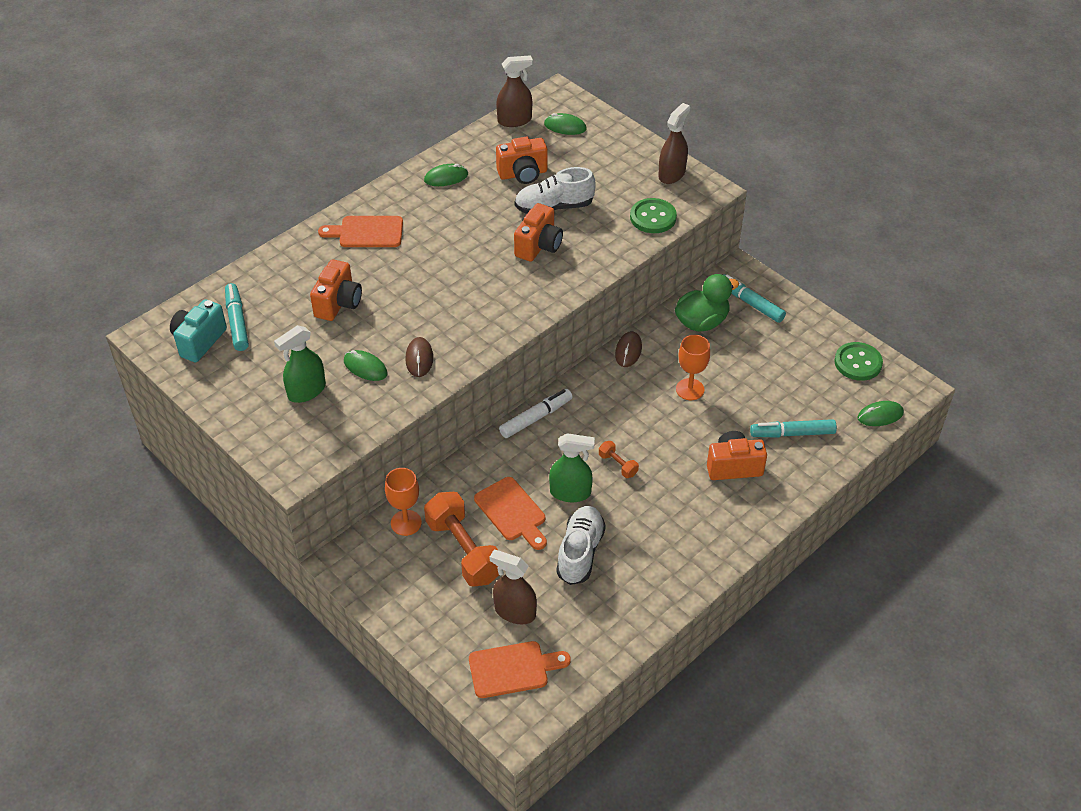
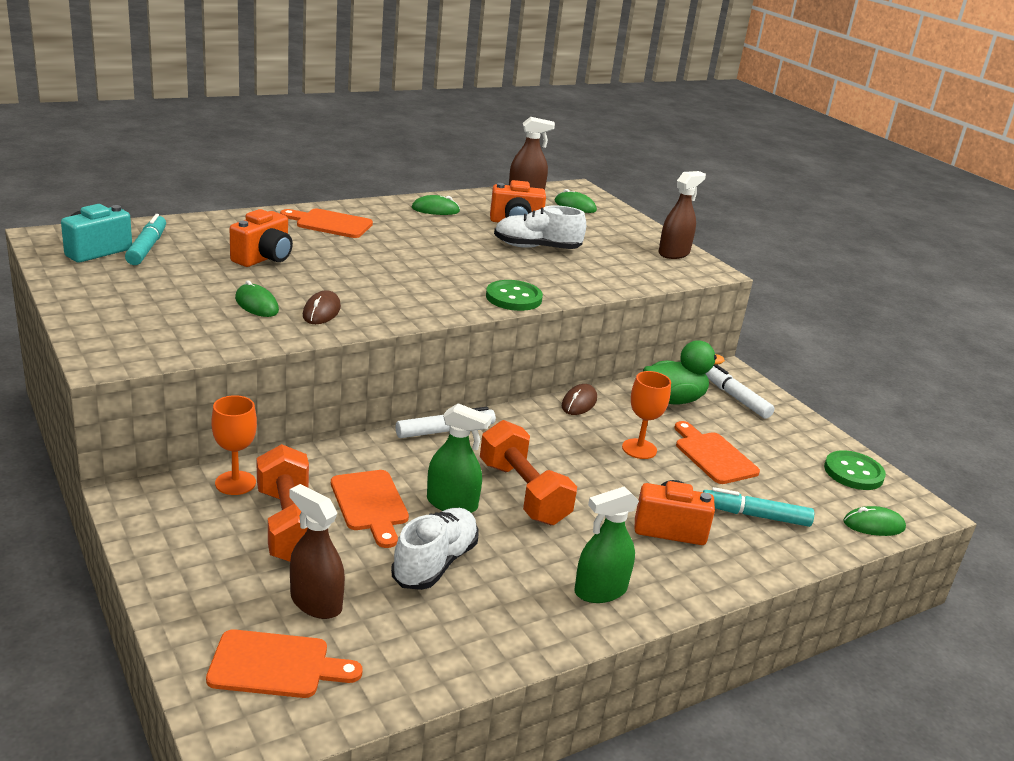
camera: 10 degrees right, 20 degrees down
green spray bottle [274,325,326,403] -> green spray bottle moved to [575,486,639,603]
orange camera [514,203,563,262] -> none
orange dumbbell [599,441,639,478] -> orange dumbbell [480,420,577,525], size x2.20
green button [630,198,677,233] -> green button moved to [486,280,543,311]
turquoise marker [723,274,786,323] -> white marker [705,364,775,419]
none -> orange cutting board [675,421,760,484]

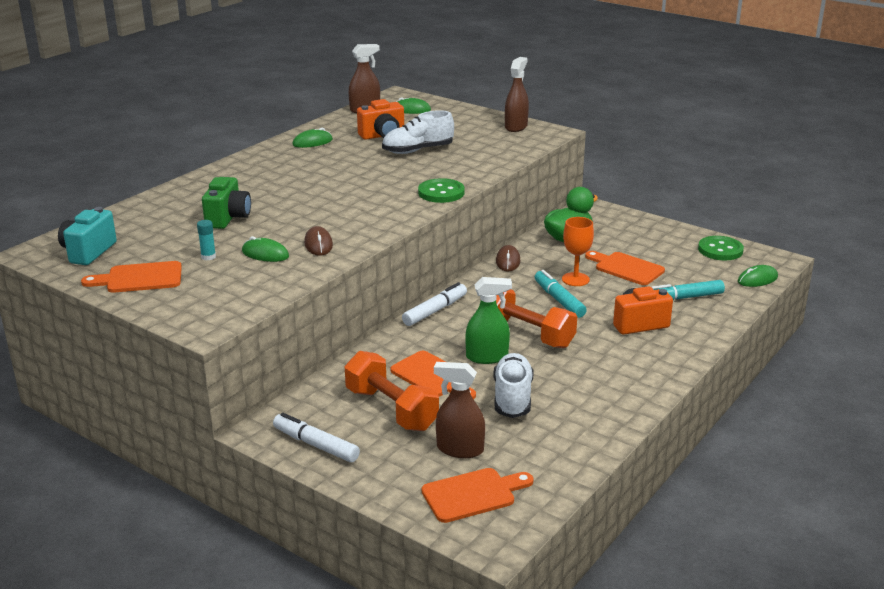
camera: 20 degrees left, 0 degrees up
turquoise marker [125,214,166,265] -> turquoise marker moved to [535,270,587,318]
orange goblet [211,395,257,495] -> none
orange camera [230,209,293,267] -> green camera [202,177,251,229]
orange cutting board [280,209,373,238] -> orange cutting board moved to [81,261,182,293]
green spray bottle [575,486,639,603] -> none
white marker [705,364,775,419] -> white marker moved to [273,413,360,462]
none -> turquoise glue stick [197,220,216,260]

